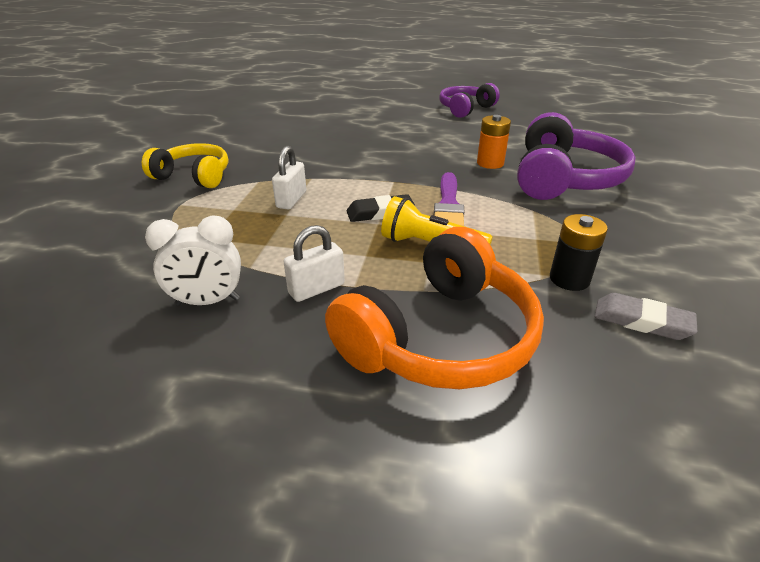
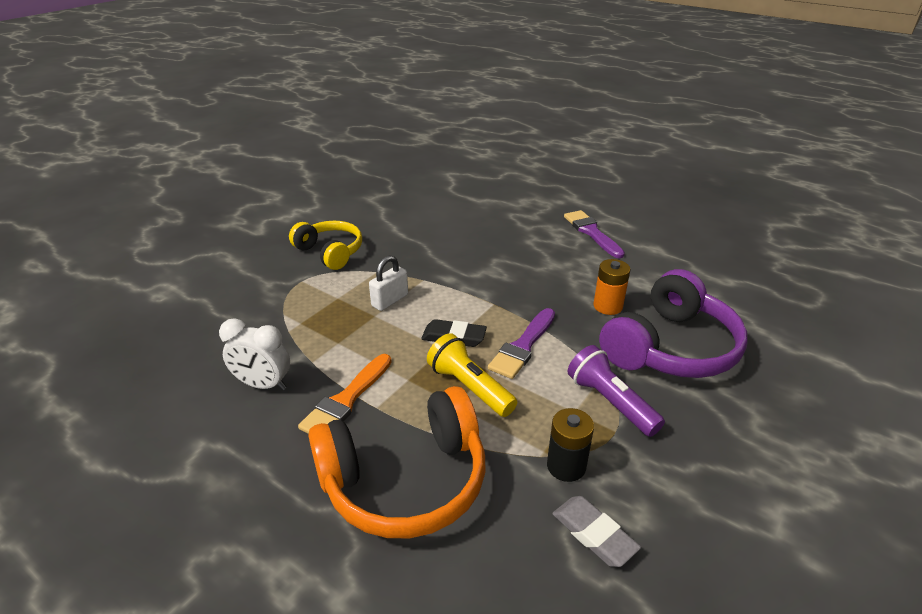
camera: 25 degrees right, 0 degrees up
white padlock [284,225,345,302] -> orange brush [298,354,392,434]
purple headphones [439,83,500,118] -> none
none -> purple brush [564,210,625,258]
none -> purple flashlight [567,345,665,437]

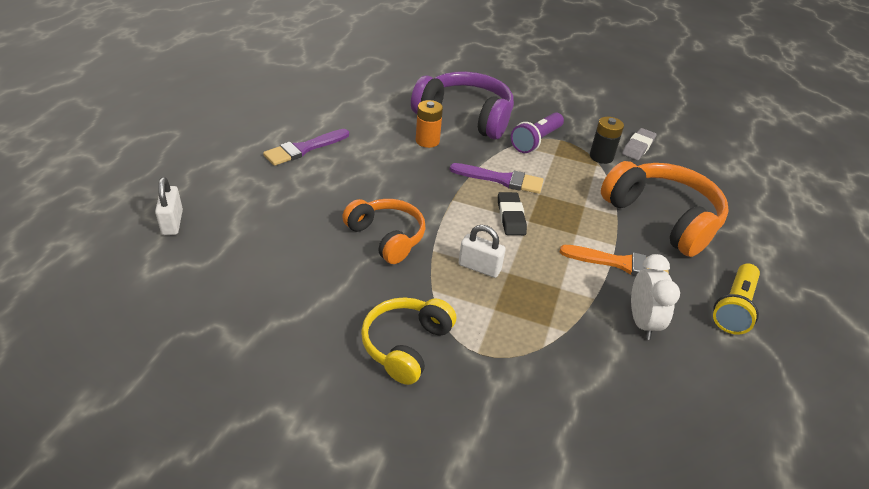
camera: 110 degrees left, 5 degrees up
yellow flashlight [427,333,517,417] -> yellow flashlight moved to [713,263,760,334]
none -> white padlock [155,177,183,235]
none -> orange headphones [342,199,426,264]

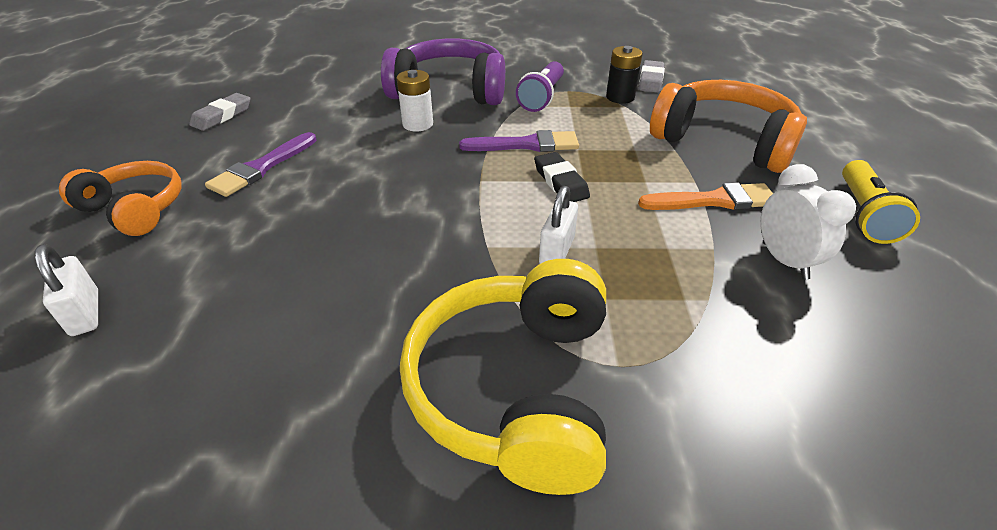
camera: 15 degrees left, 0 degrees up
orange headphones [342,199,426,264] -> orange headphones moved to [59,161,182,236]
yellow headphones [361,297,456,385] -> yellow headphones [400,259,606,495], size x1.58
orange battery [416,100,443,148] -> white battery [397,70,433,132]
white padlock [458,225,505,278] -> white padlock turned 75 degrees counterclockwise [539,186,578,264]
none -> grey eraser [189,93,251,131]

